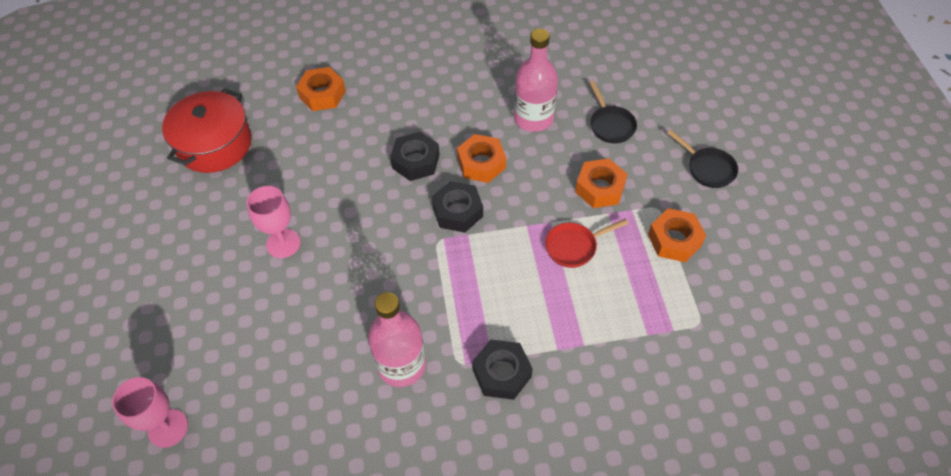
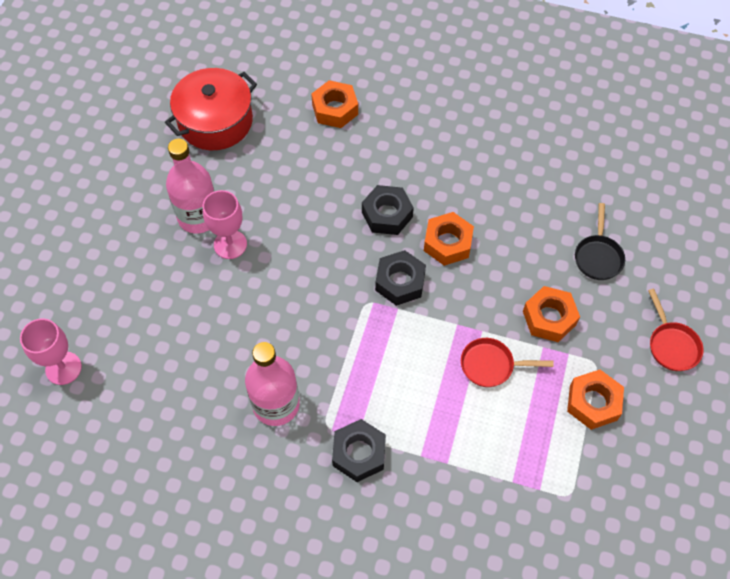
camera: 25 degrees right, 5 degrees up
pink bottle [514,29,558,132] -> pink bottle moved to [166,139,214,233]
black pan [667,130,738,188] -> red pan [648,289,703,371]

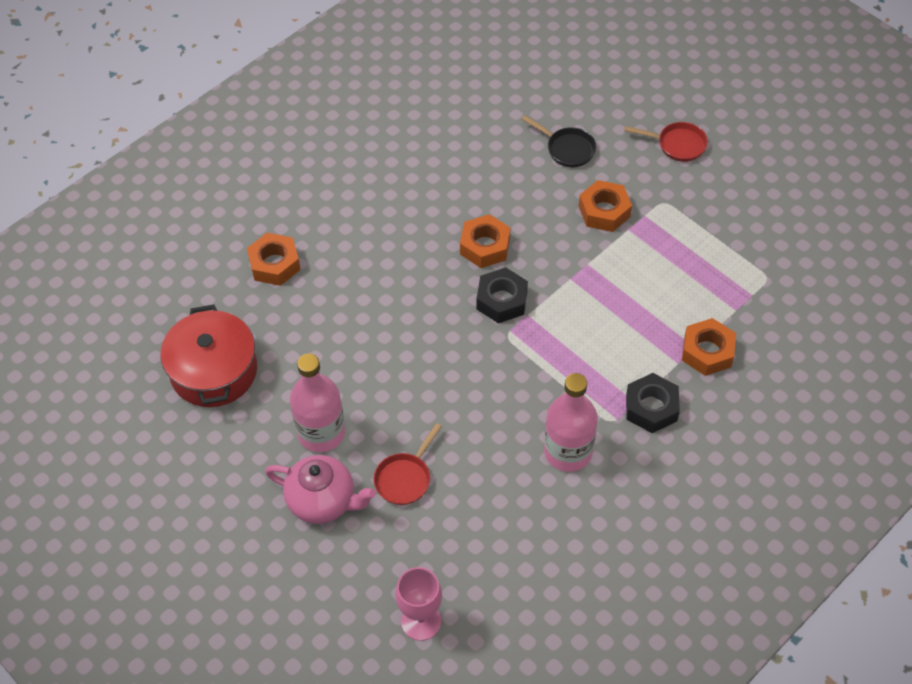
camera: 60 degrees left, 5 degrees down
pink goblet [203,190,247,259] -> none
black nut [362,185,414,235] -> none
red pan [461,338,554,387] -> red pan moved to [374,423,442,505]
orange nut [567,370,624,430] -> orange nut moved to [682,318,736,376]
none -> pink teapot [265,455,376,524]

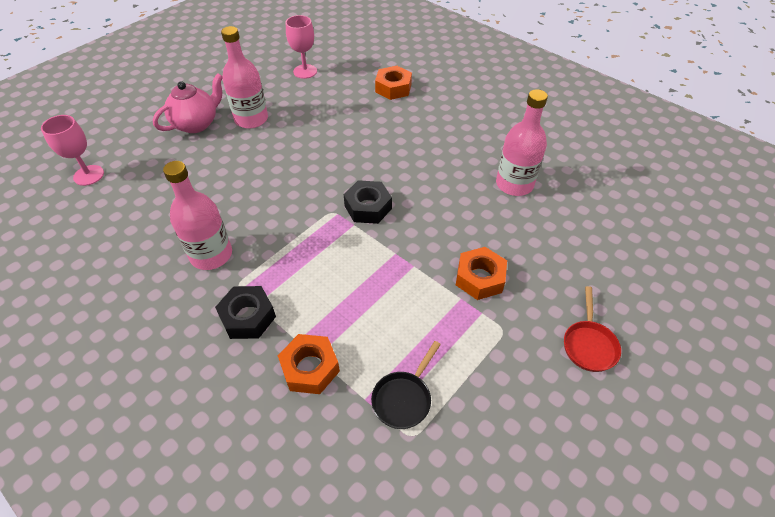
camera: 85 degrees right, 5 degrees down
red pot [161,304,257,407] -> pink goblet [286,15,317,79]
pink teapot [265,455,376,524] -> pink teapot turned 150 degrees counterclockwise [153,73,223,133]
red pan [374,423,442,505] -> none
orange nut [460,214,510,268] -> none
black pan [522,115,596,167] -> black pan moved to [371,341,441,429]
none -> pink bottle [496,89,548,196]

